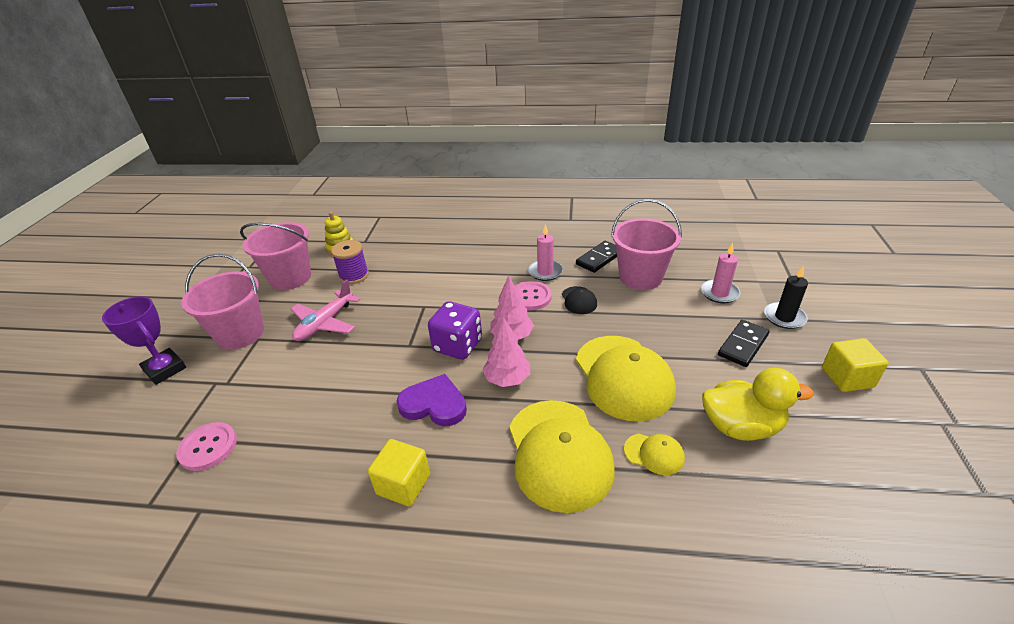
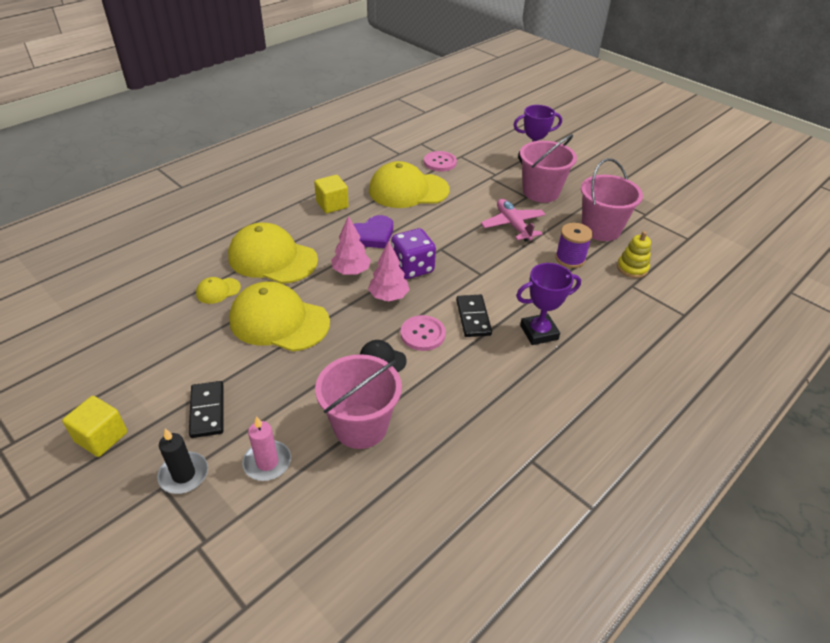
camera: 125 degrees right, 5 degrees up
pink candle [528,224,563,281] -> none
black domino [576,241,617,273] -> black domino moved to [456,295,492,337]
yellow duck [702,368,814,441] -> none
none -> yellow cap [369,161,450,208]
none -> purple trophy [516,263,581,345]

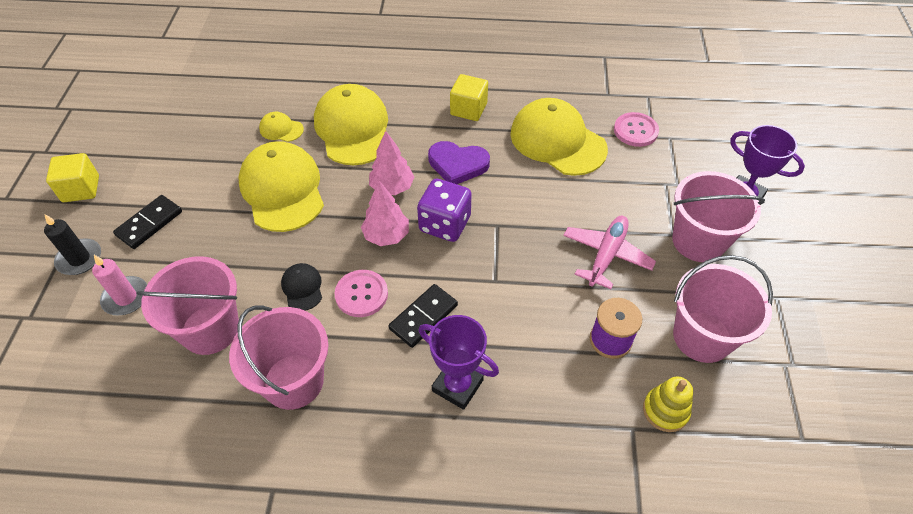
camera: 50 degrees right, 10 degrees up
none -> pink bucket [229,306,328,410]

